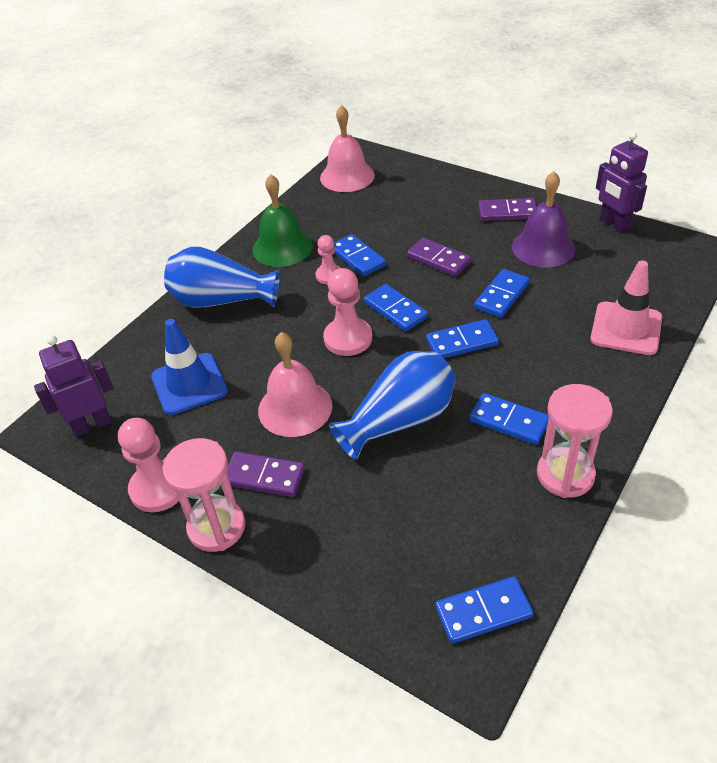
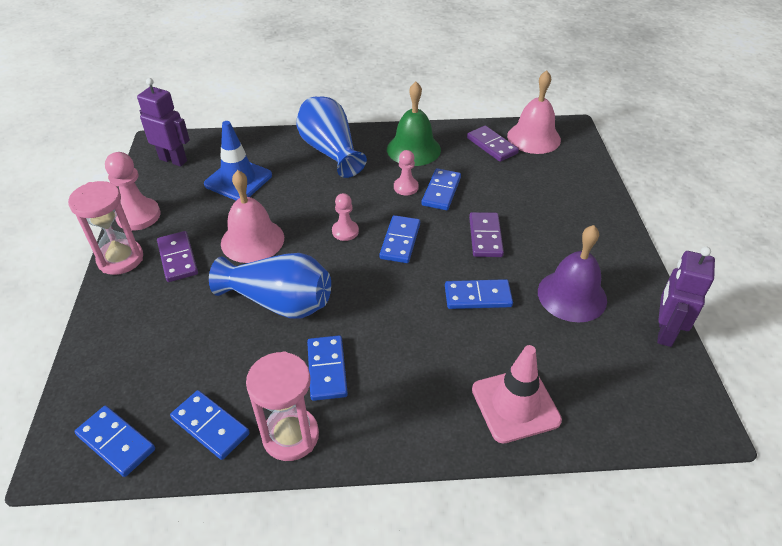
camera: 50 degrees right, 0 degrees up
pink pawn [323,268,372,356] -> pink pawn [332,193,359,241], size x0.61
blue domino [426,319,499,358] -> blue domino moved to [170,390,250,460]
purple domino [479,198,536,221] -> purple domino moved to [467,126,519,162]

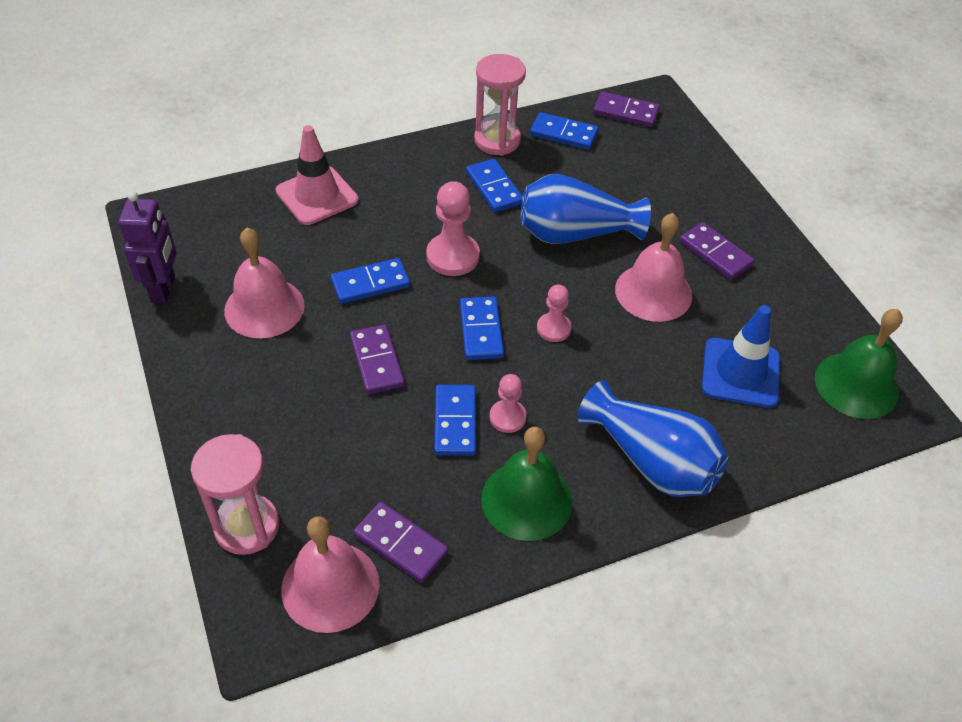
camera: 160 degrees right, 5 degrees up
pink hourglass [68,181,143,275] -> pink hourglass moved to [191,434,279,555]
blue domino [74,406,155,477] -> purple domino [593,92,660,127]
pink pawn [105,152,160,231] -> pink pawn moved to [426,181,480,276]
purple robot [137,78,190,167] -> green bell [815,309,903,419]
purple bell [538,225,607,322] -> pink bell [224,228,305,338]

